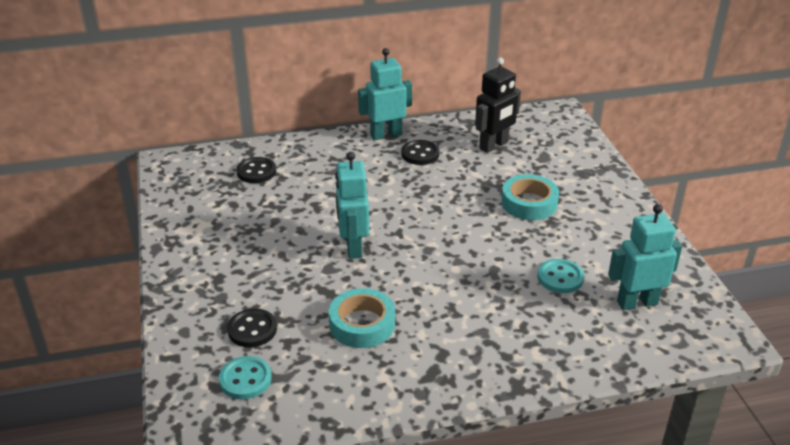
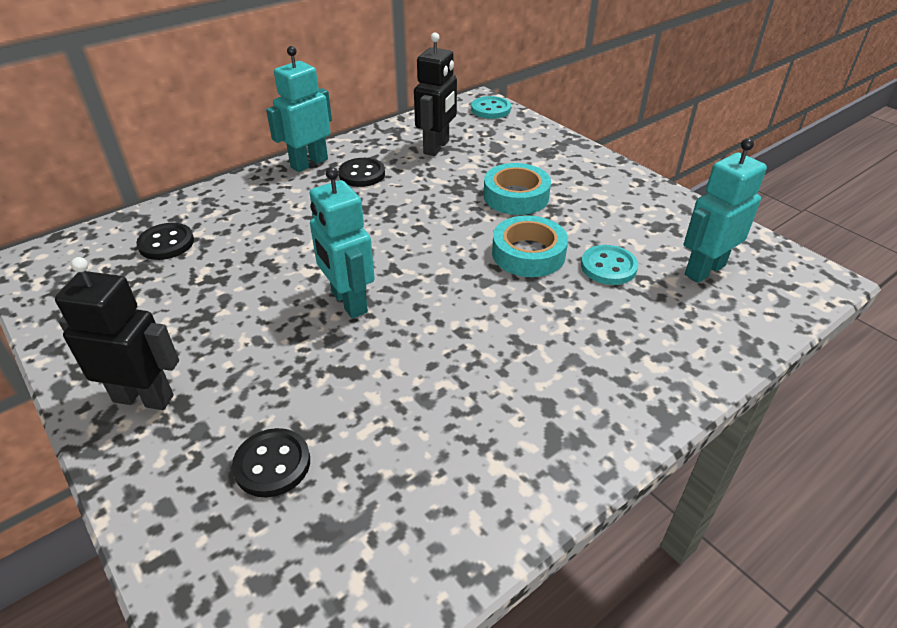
camera: 25 degrees left, 5 degrees up
turquoise button [219,356,272,399] -> turquoise button moved to [471,96,511,119]
turquoise tape [329,288,395,348] -> turquoise tape moved to [492,215,568,277]
none -> black robot [55,257,179,410]

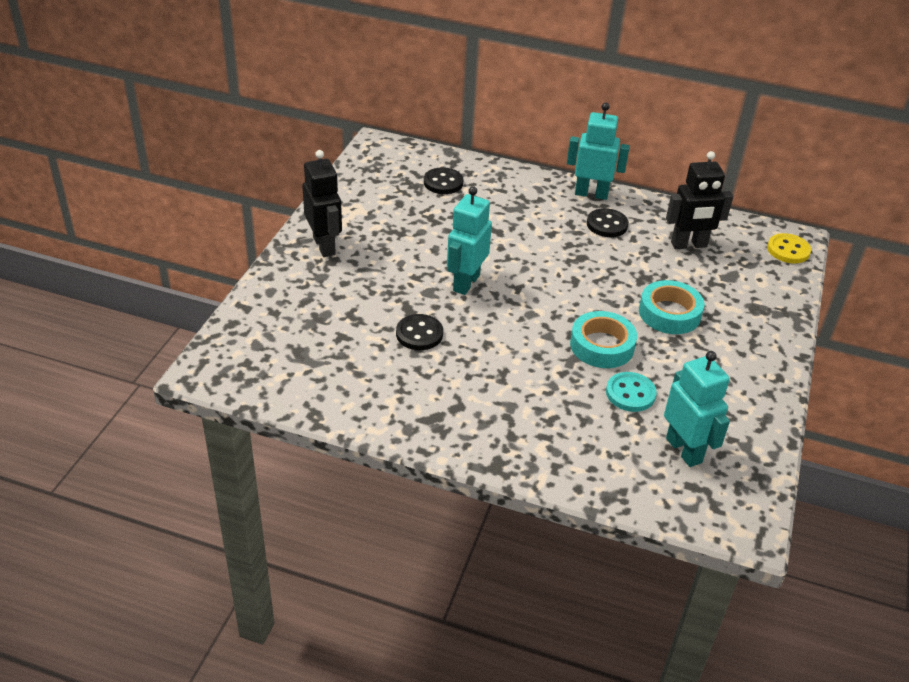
camera: 55 degrees right, 0 degrees up
black button [232,428,310,497] -> black button moved to [396,314,443,350]
turquoise button [471,96,511,119] -> yellow button [767,233,811,264]
turquoise robot [683,138,767,283] -> turquoise robot turned 45 degrees clockwise [664,351,730,467]

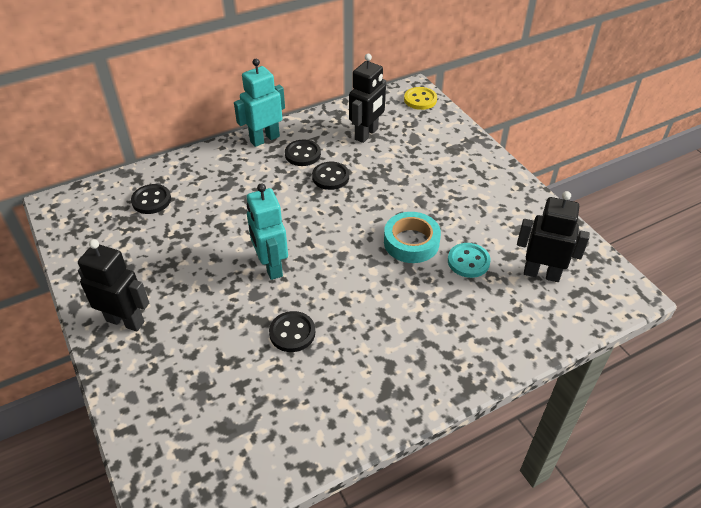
camera: 45 degrees left, 5 degrees up
turquoise tape [639,280,704,334] -> none
turquoise robot [664,351,730,467] -> black robot [517,191,590,282]
none -> black button [312,162,349,190]

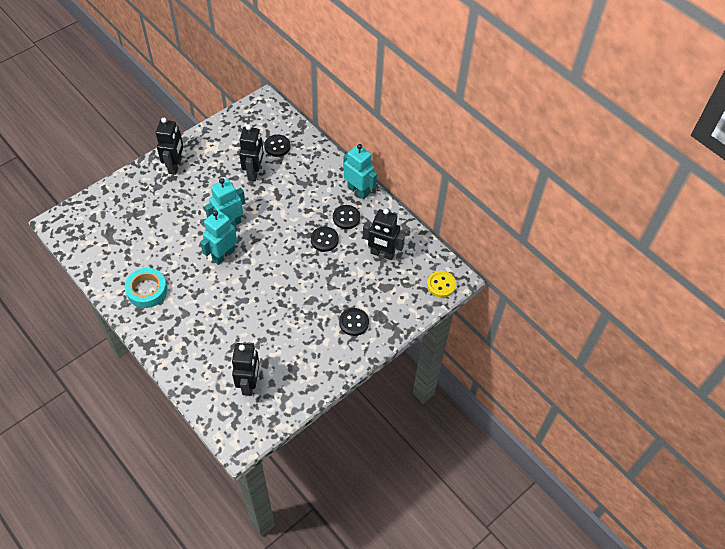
camera: 75 degrees right, 10 degrees up
black button [269,311,315,352] -> black button moved to [339,308,369,336]
turquoise tape [384,212,441,263] -> turquoise tape moved to [125,268,167,308]
turquoise button [448,243,491,278] -> none
none -> turquoise robot [200,210,237,265]
none -> black robot [239,125,264,181]

